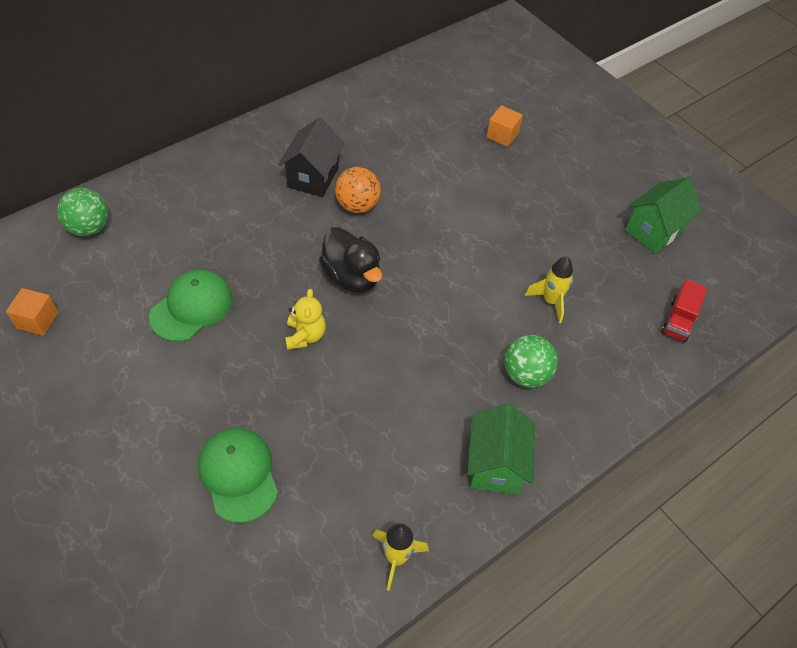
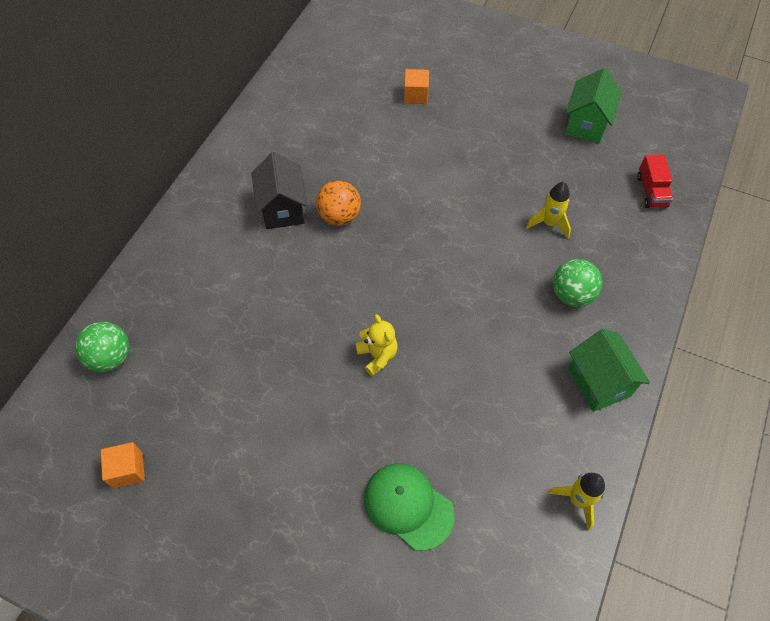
camera: 25 degrees left, 5 degrees up
green cap [149,269,233,342] -> none
black duck [319,227,382,293] -> none

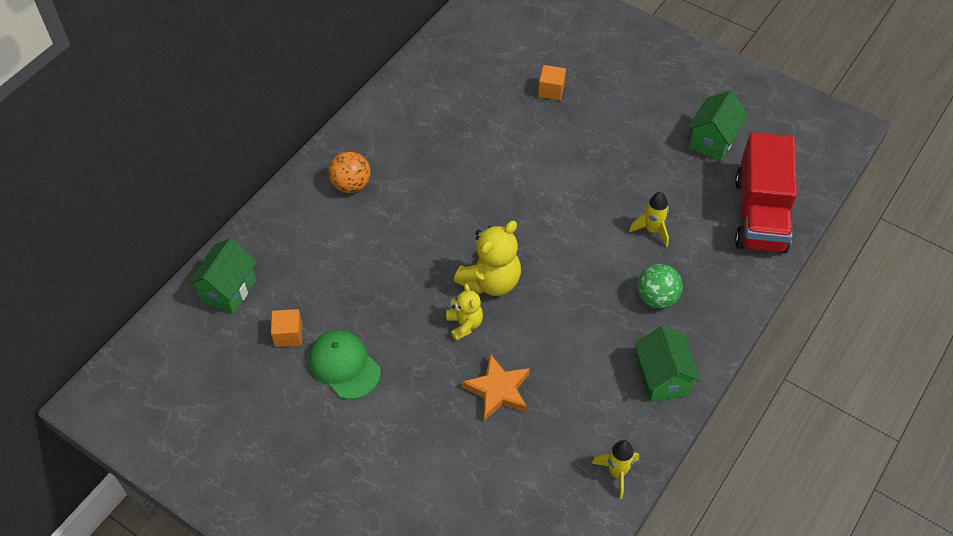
camera: 10 degrees right, 5 degrees down
green ball [75,322,129,372] -> green house [187,238,257,314]
orange cube [101,442,145,489] -> orange cube moved to [271,309,302,347]
black house [251,152,307,229] -> none
orange ball [316,180,361,226] -> orange ball moved to [328,151,371,193]
green cap [364,463,455,551] -> green cap moved to [308,330,381,399]
red truck [637,154,673,208] -> red truck [735,132,797,253], size x2.27
none -> yellow teddy bear [454,221,521,296]
none -> orange star [462,354,530,421]

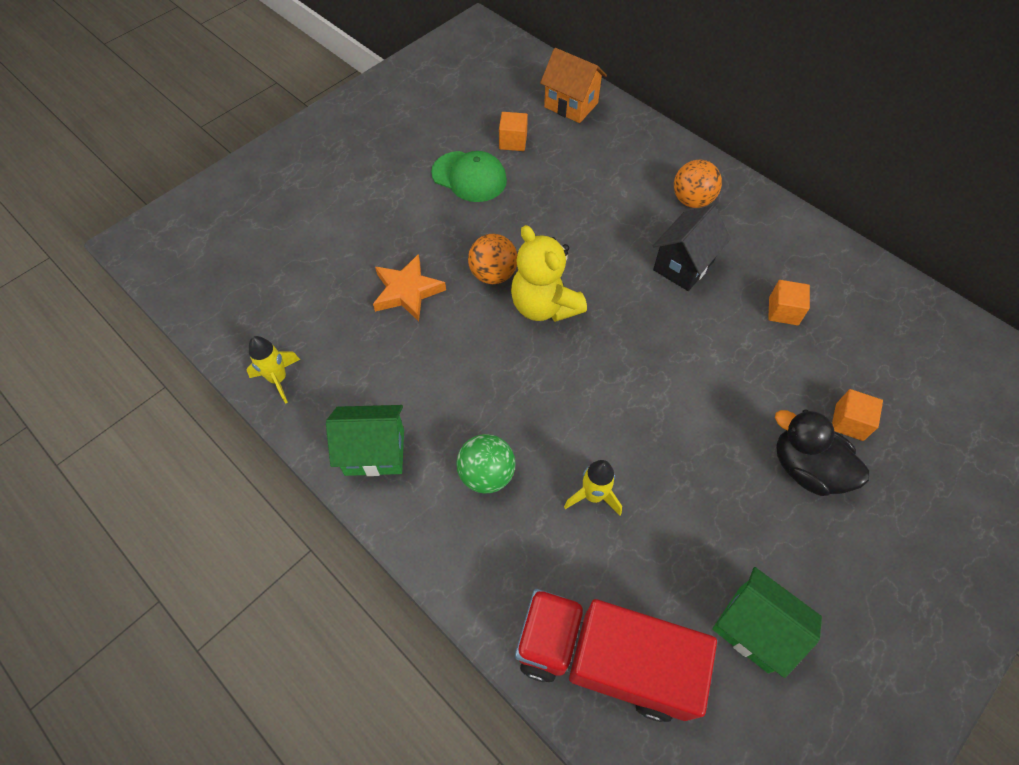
camera: 100 degrees right, 5 degrees up
green house [187,238,257,314] -> orange house [540,48,607,123]
green cap [308,330,381,399] -> green cap turned 60 degrees clockwise [431,151,507,202]
yellow teddy bear [446,284,483,341] -> orange ball [468,234,518,284]
none -> black house [653,205,731,291]
none -> orange cube [768,280,810,325]
none -> black duck [775,409,869,496]

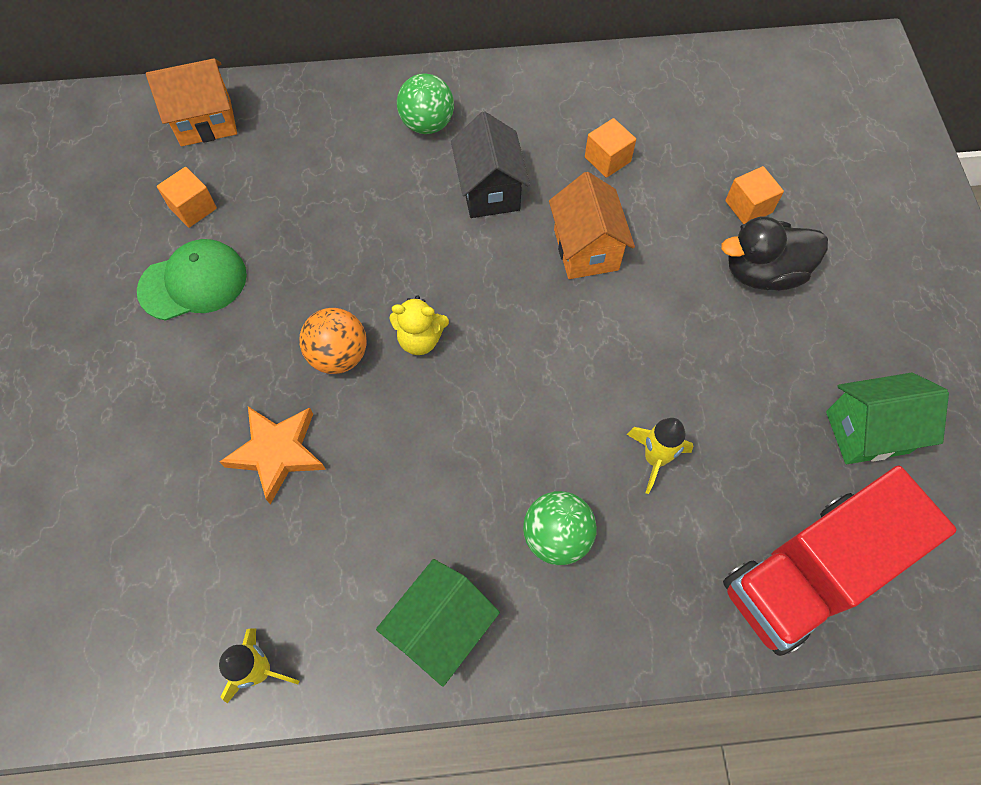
camera: 50 degrees left, 5 degrees up
yellow teddy bear [511,225,587,322] -> yellow teddy bear [390,296,449,355], size x0.59
orange ball [674,160,722,208] -> green ball [397,73,454,134]
none -> orange house [549,172,635,279]

